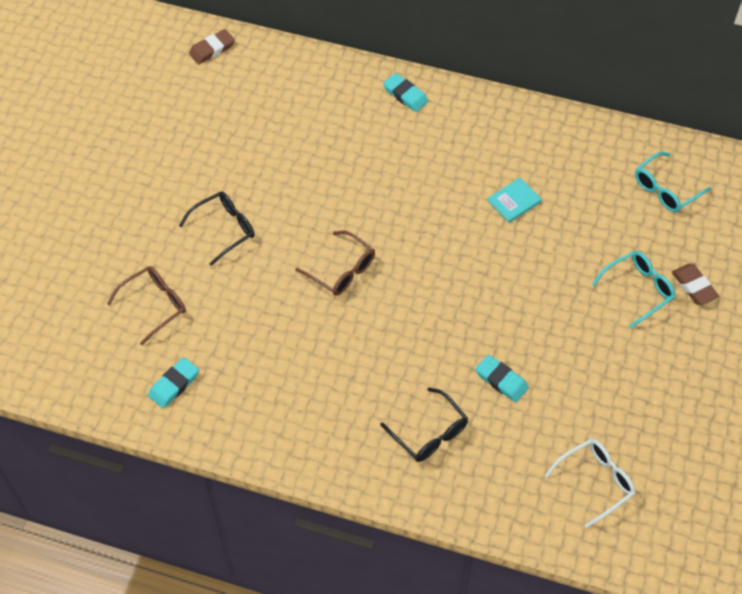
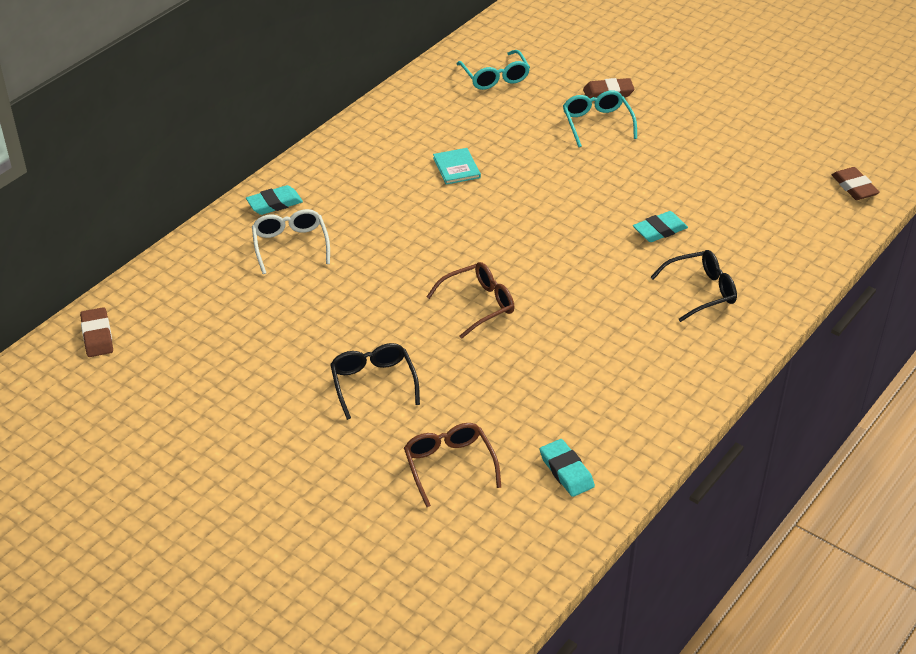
camera: 70 degrees left, 15 degrees down
white glasses [545,439,635,528] -> white glasses moved to [252,209,330,274]
none -> brown eraser [832,167,880,200]

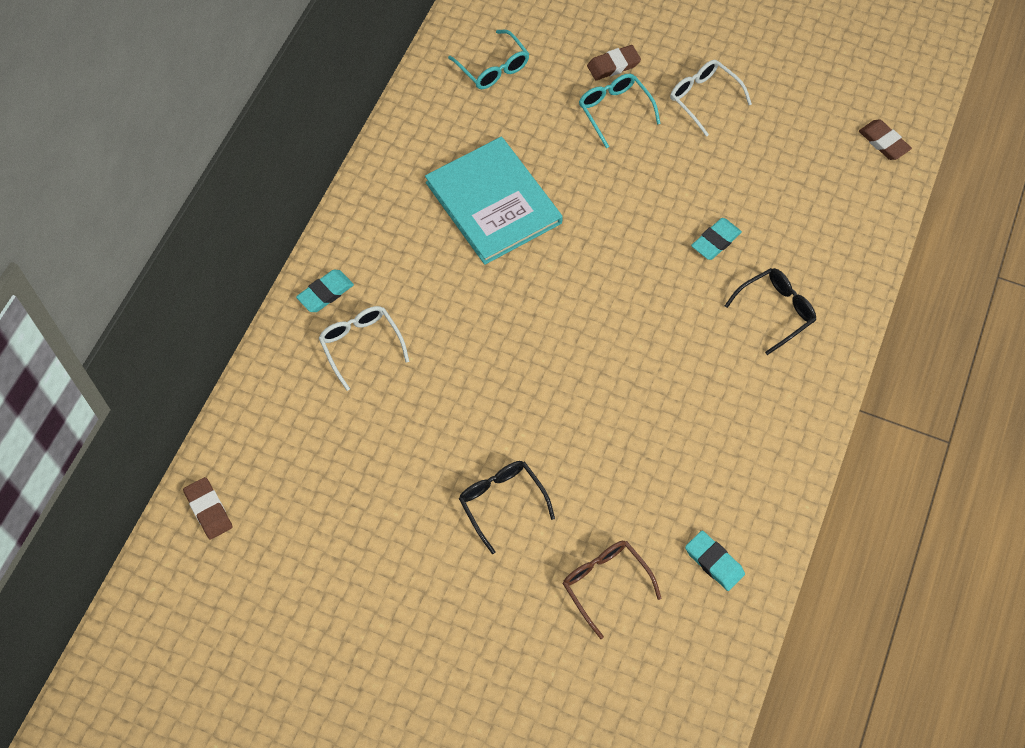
camera: 15 degrees left, 20 degrees up
brown glasses [426,262,514,339] -> none
turquoise book [433,148,481,185] -> turquoise book [425,137,563,265], size x2.43
none -> white glasses [670,60,752,137]

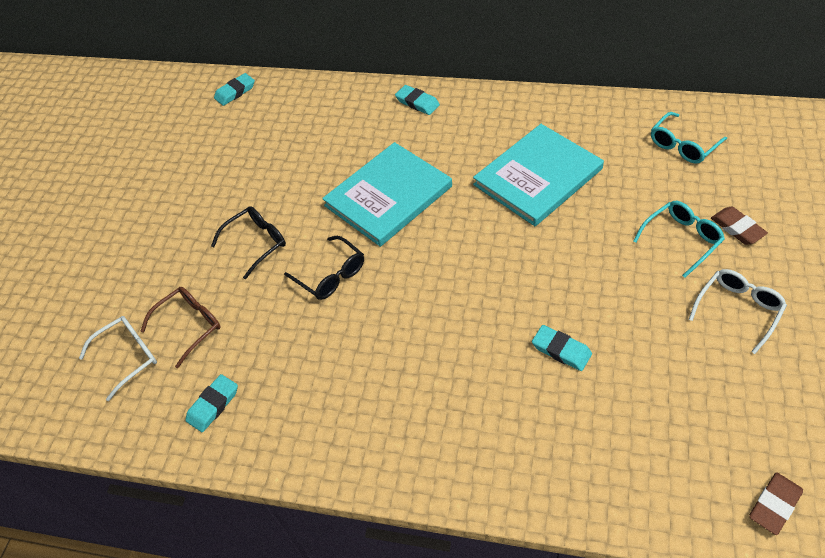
camera: 85 degrees right, 10 degrees down
brown eraser [183,477,233,540] -> turquoise eraser [214,73,255,106]
white glasses [319,306,409,391] -> white glasses moved to [79,316,157,401]
black glasses [725,268,816,355] -> black glasses moved to [284,236,364,300]
none -> turquoise book [322,142,452,247]

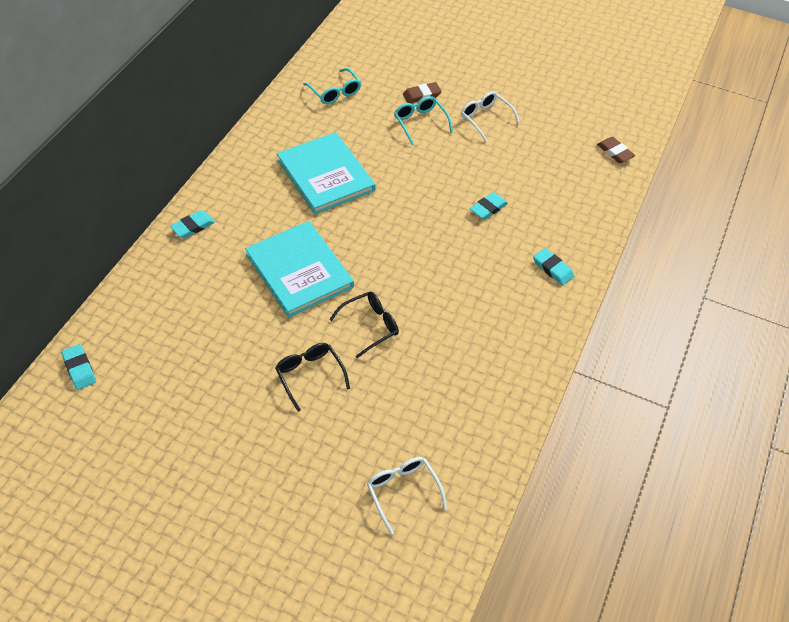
camera: 85 degrees left, 0 degrees up
brown glasses [140,287,221,368] -> none
turquoise eraser [185,374,238,432] -> turquoise eraser moved to [533,248,574,285]

